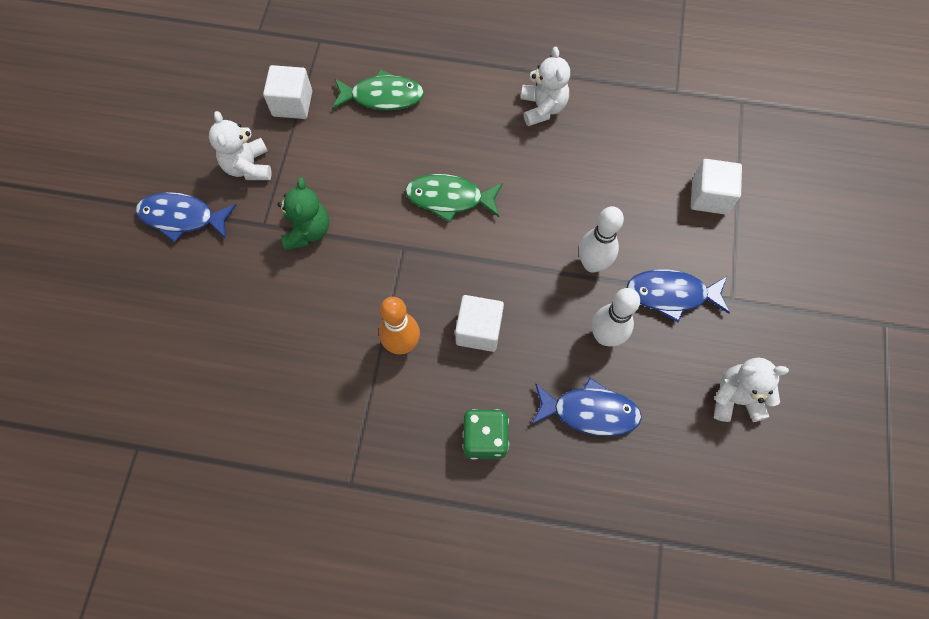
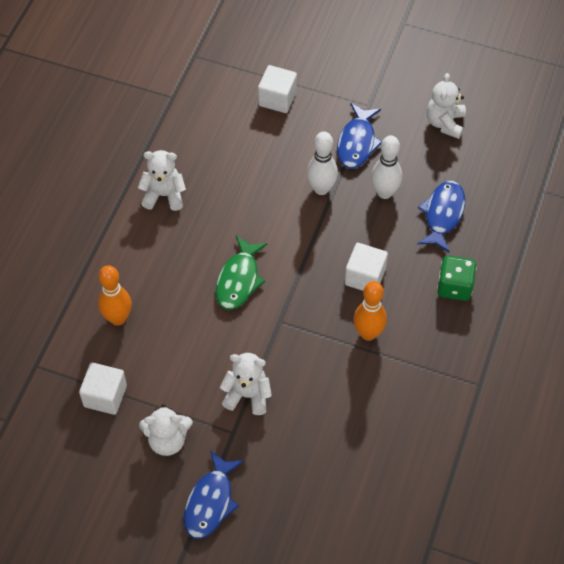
camera: 80 degrees left, 10 degrees down
green teddy bear [278,178,329,251] -> white teddy bear [220,353,272,415]
green fish [332,69,424,110] -> orange bowling pin [98,265,132,326]

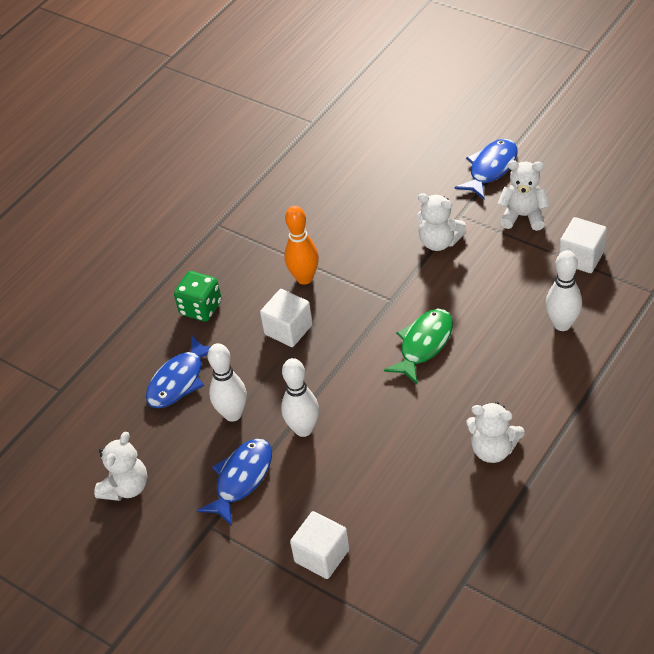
camera: 160 degrees left, 10 degrees down
orange bowling pin [98,265,132,326] -> white bowling pin [546,250,582,331]

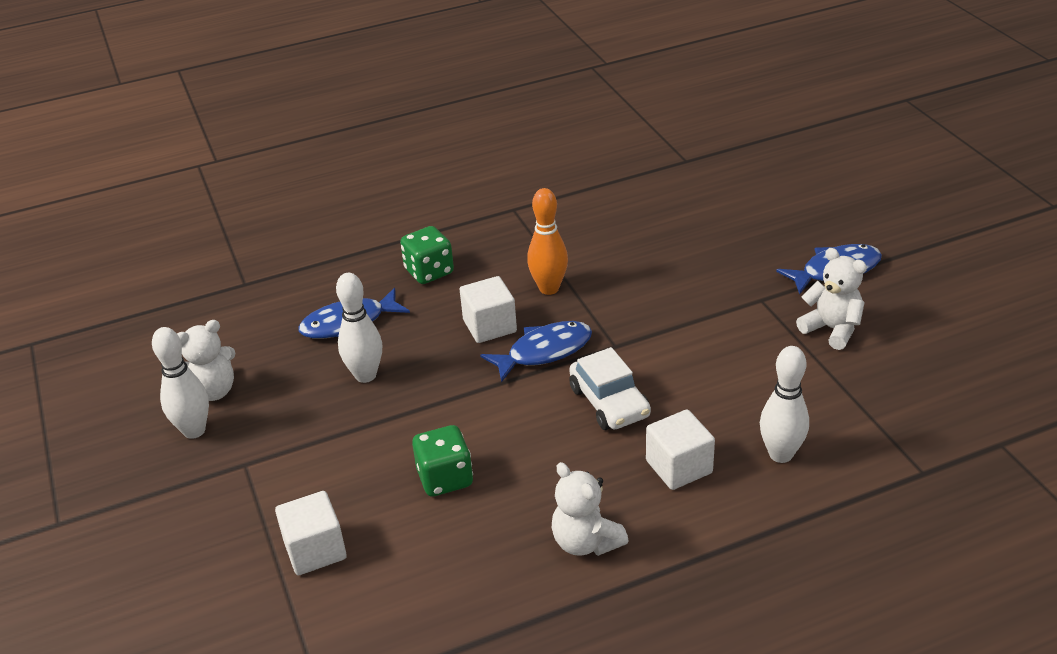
camera: 30 degrees right, 10 degrees down
blue fish [197,439,272,526] -> blue fish moved to [480,321,592,383]
white bowling pin [281,358,319,437] -> white bowling pin moved to [152,327,209,439]
green fish [384,309,453,384] -> white car [569,347,651,430]
white teddy bear [417,193,466,251] -> none
white cube [559,217,607,273] -> white cube moved to [646,409,715,490]
none -> green dice [412,425,473,497]

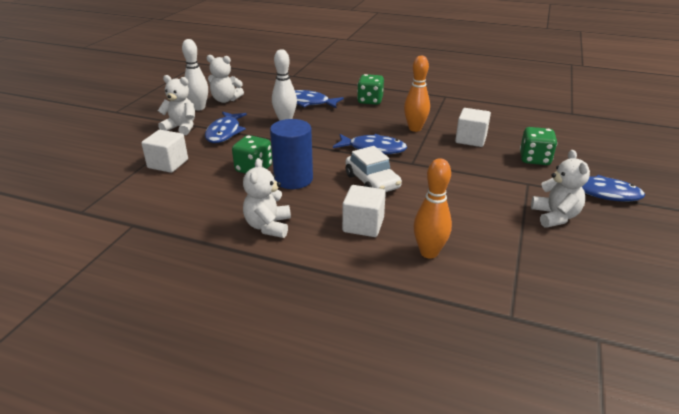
camera: 40 degrees right, 5 degrees down
white cube [460,276,517,343] -> white cube moved to [455,108,491,147]
white car [569,347,651,430] -> white car turned 45 degrees counterclockwise [346,146,402,192]
white bowling pin [760,346,809,463] -> orange bowling pin [414,158,452,259]
none -> white teddy bear [158,75,195,135]
none -> blue fish [205,111,247,143]
none -> blue cylinder [270,119,313,189]
none -> green dice [520,127,557,165]

